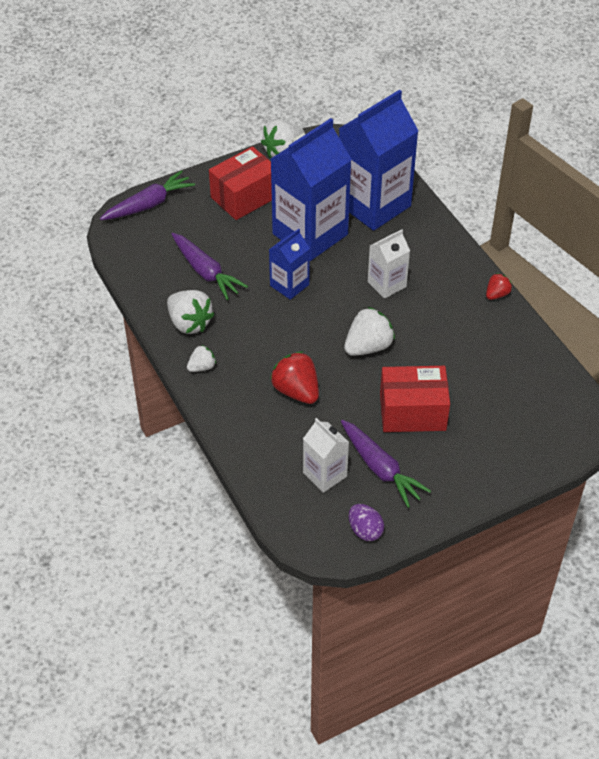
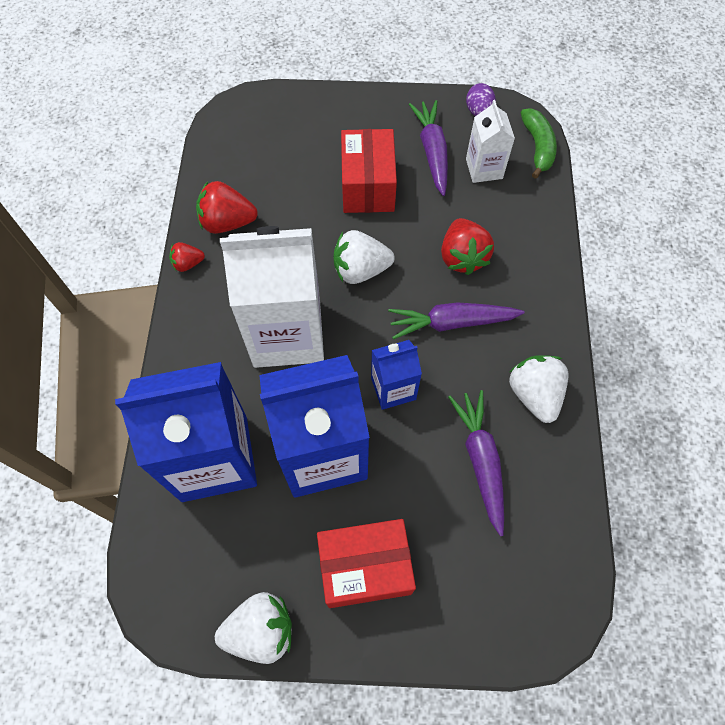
camera: 150 degrees left, 15 degrees up
purple carrot [100,170,195,220] -> purple carrot moved to [388,302,525,339]
white strawberry [187,345,216,372] -> none
white carton [368,229,410,299] -> white carton [220,226,324,368], size x1.99
red box [380,366,450,432] -> red box turned 60 degrees clockwise [341,129,397,213]
none -> red strawberry [196,181,258,234]
none -> green banana [521,108,557,179]

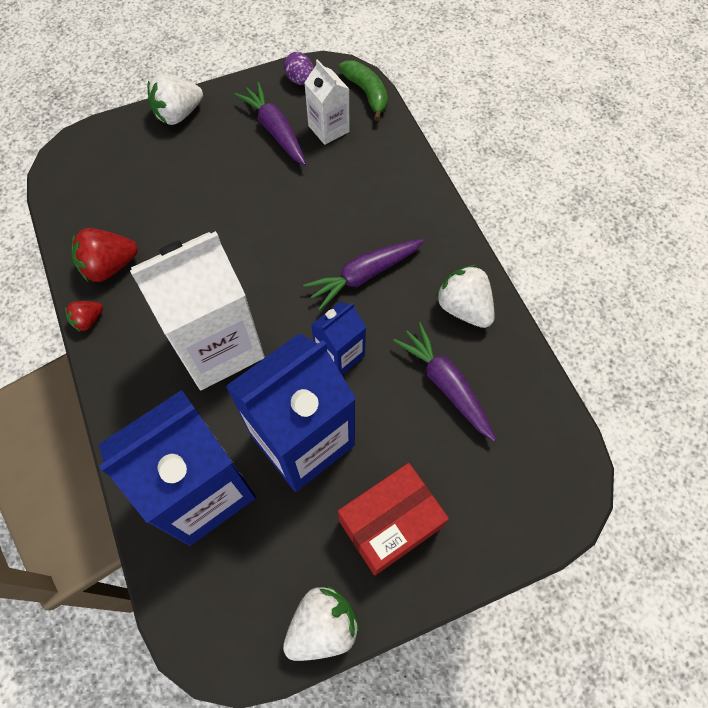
camera: 25 degrees left, 0 degrees up
white strawberry [334,230,395,284] -> white strawberry moved to [147,74,203,125]
red box [341,129,397,213] -> none
red strawberry [441,218,494,275] -> none

